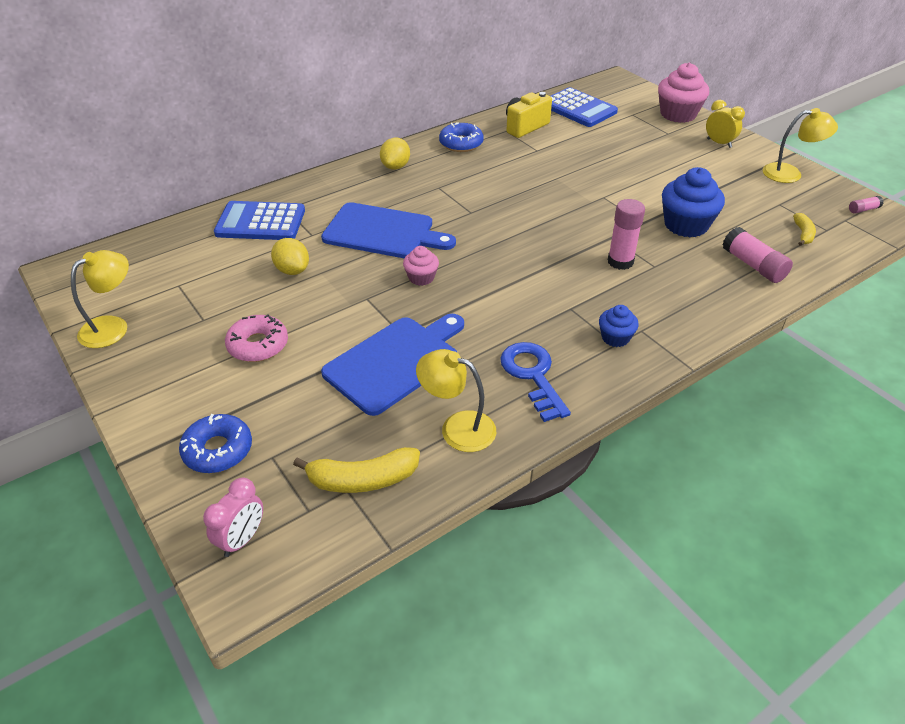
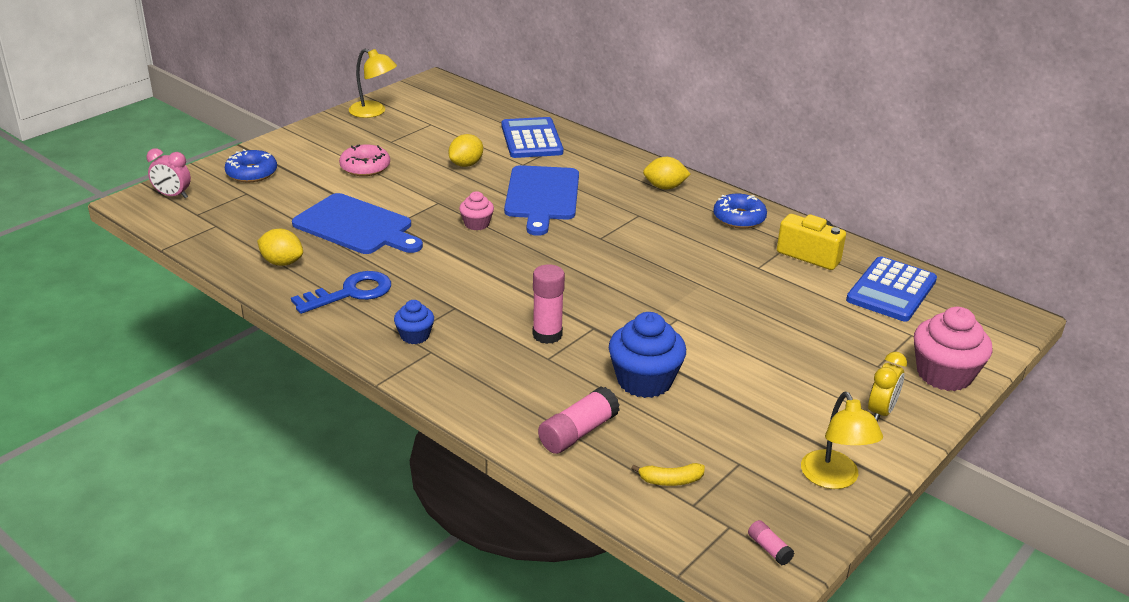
camera: 75 degrees right, 10 degrees down
yellow banana [293,447,420,493] -> none
yellow lamp [416,349,496,452] -> yellow lemon [257,229,303,266]

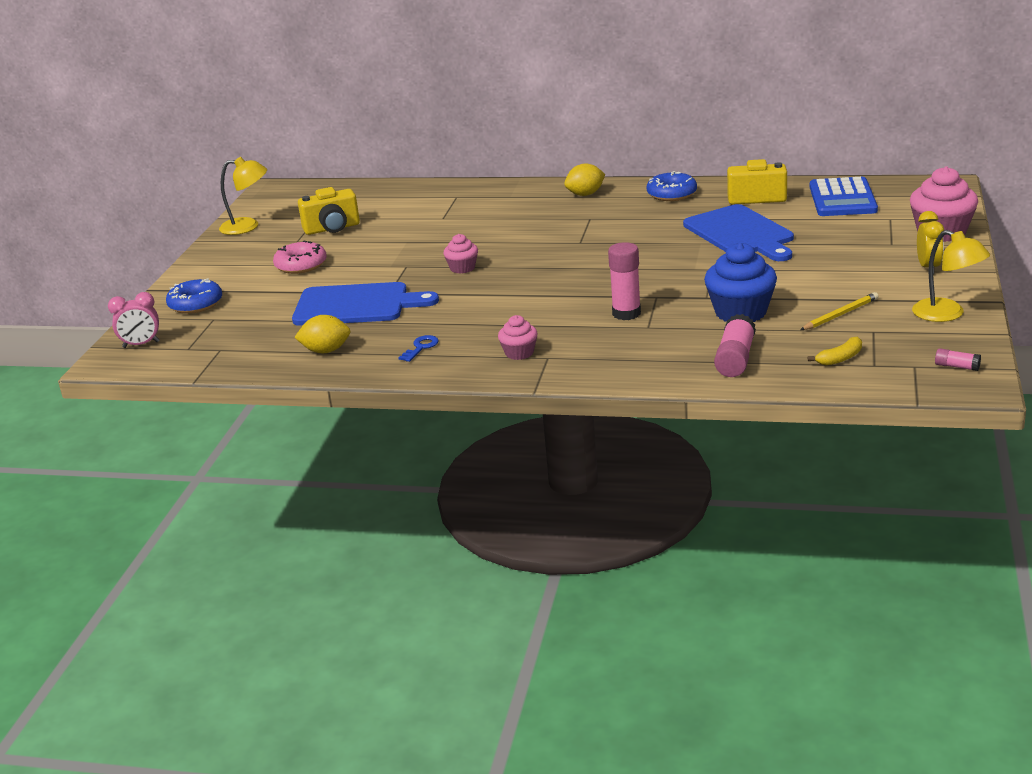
camera: 25 degrees left, 5 degrees down
blue key [291,271,391,314] -> blue key [398,335,439,362], size x0.52
blue cupcake [394,300,434,344] -> pink cupcake [498,315,538,360]
yellow lemon [449,134,483,167] -> none
blue calculator [501,117,563,158] -> none
blue cutting board [504,165,579,236] -> blue cutting board moved to [683,204,794,261]
none -> yellow camera [298,187,360,235]
none -> yellow pencil [800,292,878,330]

